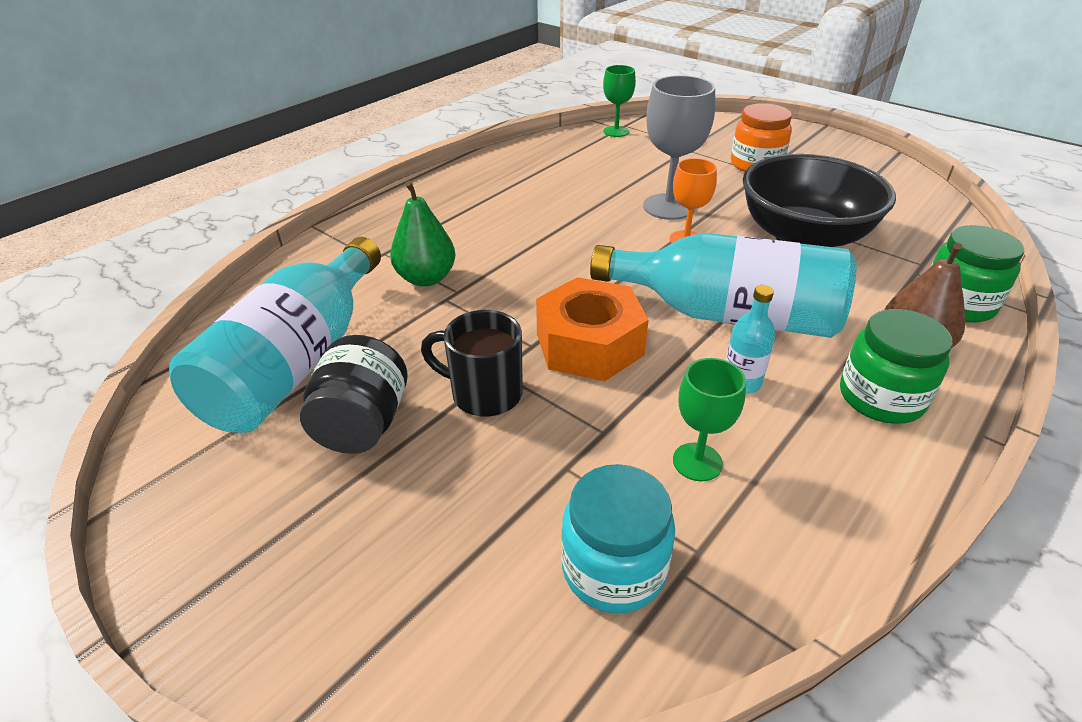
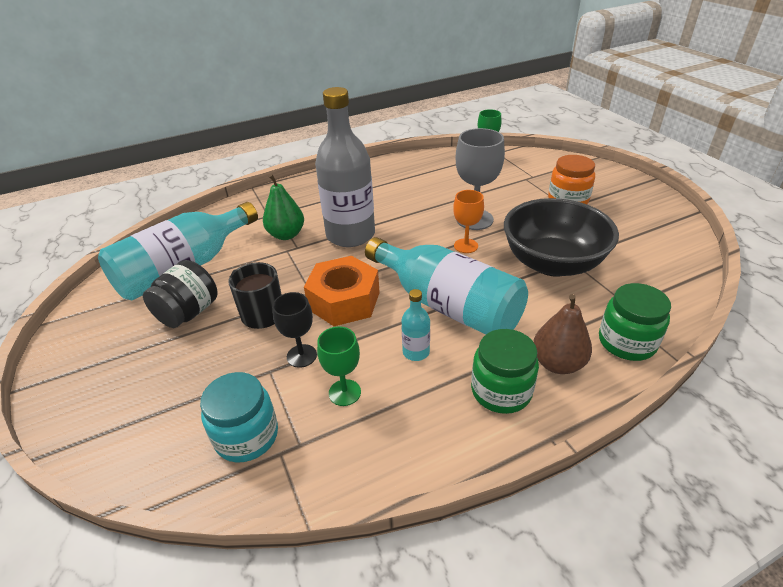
camera: 25 degrees right, 0 degrees up
none -> black goblet [272,292,317,368]
none -> grey bottle [315,87,375,247]

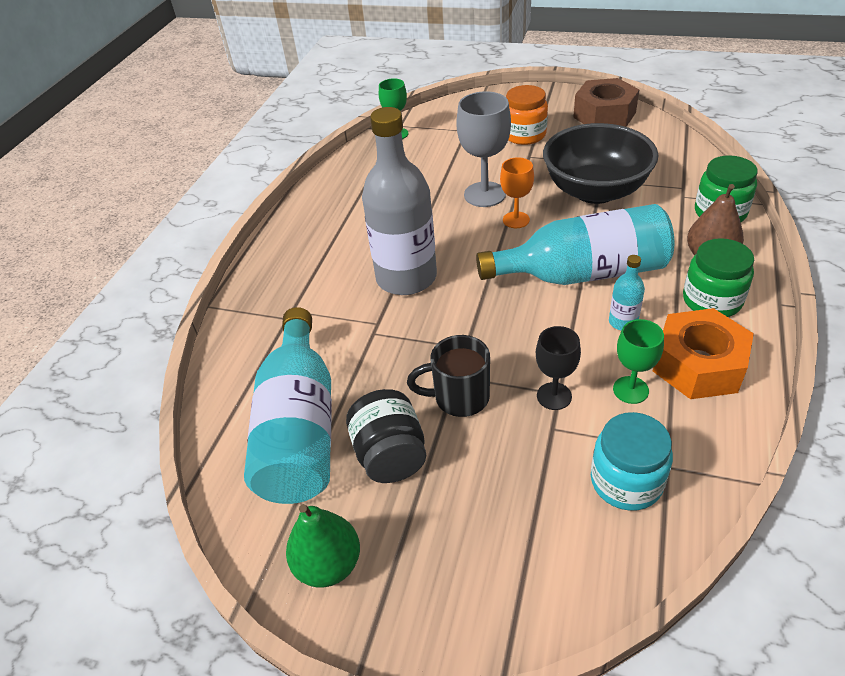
camera: 45 degrees left, 5 degrees up
green pear [263,174,304,240] -> green pear moved to [286,504,360,587]
orange nut [304,256,380,326] -> orange nut moved to [653,308,754,399]
none -> brown nut [573,78,639,127]

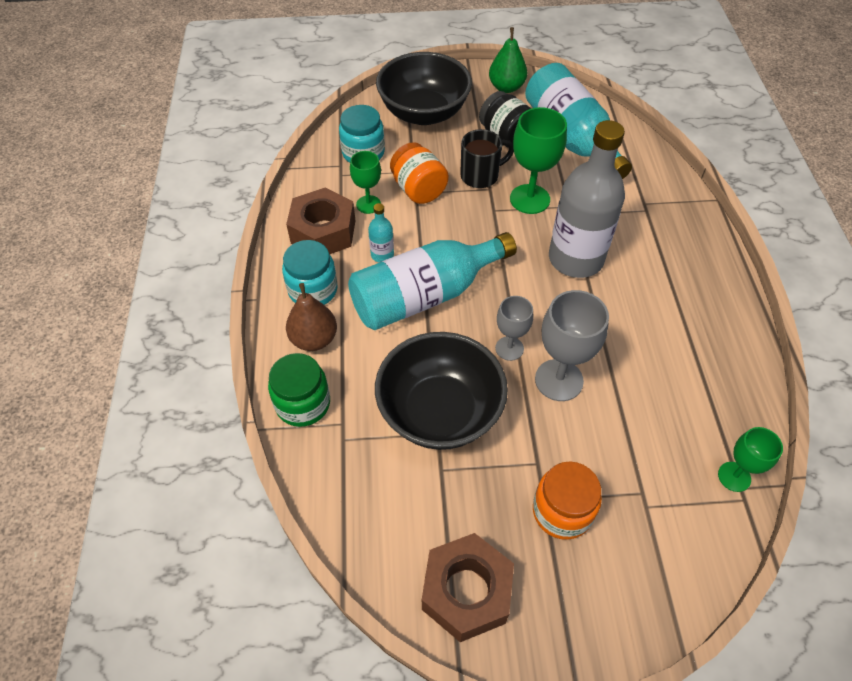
camera: 155 degrees right, 10 degrees up
orange goblet [500,157,534,228] -> grey goblet [495,296,533,361]
black goblet [536,326,581,410] -> orange jar [390,142,449,204]
orange nut [653,308,754,399] -> brown nut [286,187,355,254]
green jar [683,238,754,317] -> turquoise jar [282,240,338,305]
none -> black bowl [376,52,472,125]
none -> green goblet [510,107,567,214]

